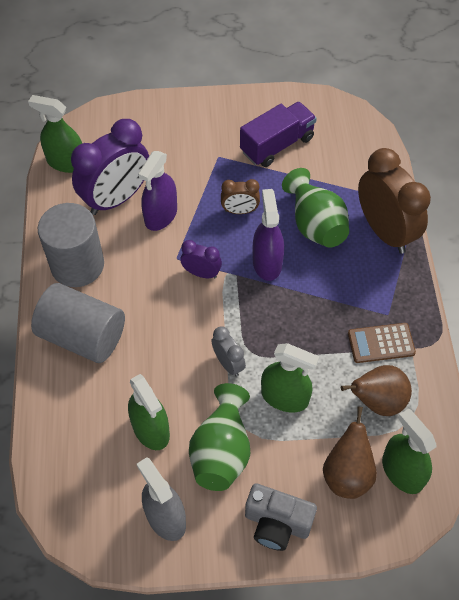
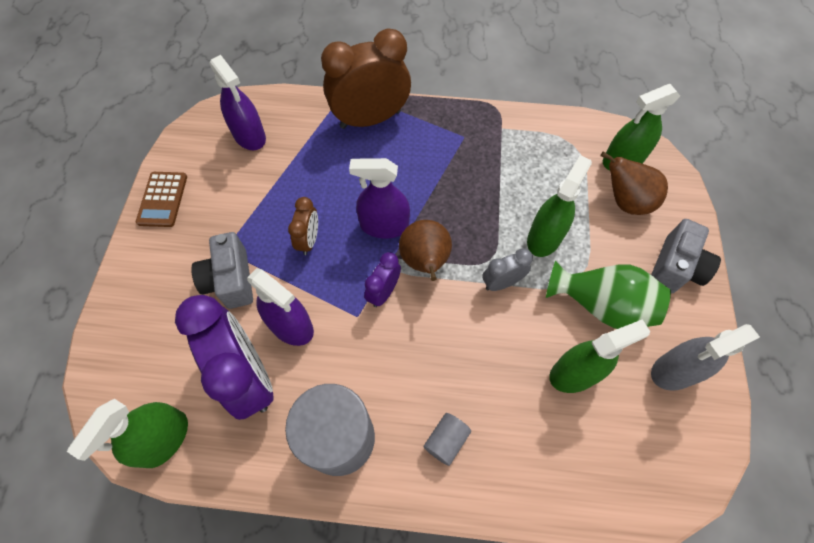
camera: 80 degrees left, 5 degrees up
grey cylinder [31,283,125,363] -> grey cylinder [424,413,471,466], size x0.44
purple truck [240,102,317,167] -> none
green vase [282,168,349,248] -> none
brown pear [341,365,412,416] -> brown pear moved to [399,220,452,281]
brown calculator [348,323,416,363] -> brown calculator moved to [136,172,187,227]
none -> grey camera [191,232,253,309]
none -> purple spray bottle [210,55,266,150]

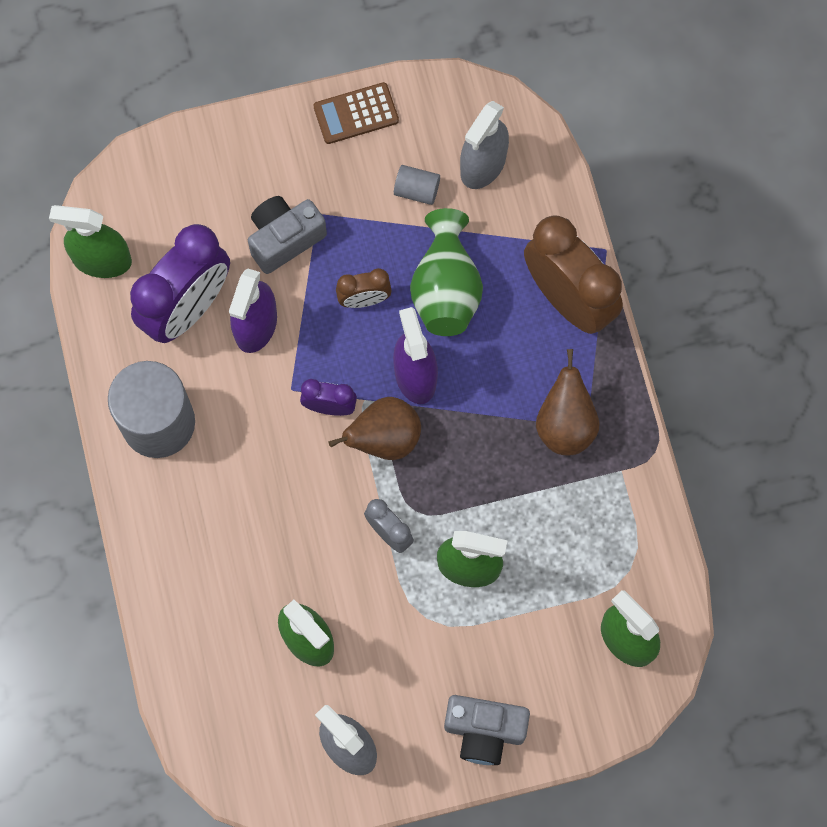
camera: 70 degrees right, 10 degrees up
purple spray bottle [210,55,266,150] -> grey spray bottle [460,101,509,189]
grey cylinder [424,413,471,466] -> grey cylinder moved to [394,165,440,205]
green vase [546,260,671,329] -> green vase moved to [410,208,483,336]
brown pear [600,151,668,215] -> brown pear moved to [536,349,599,455]

